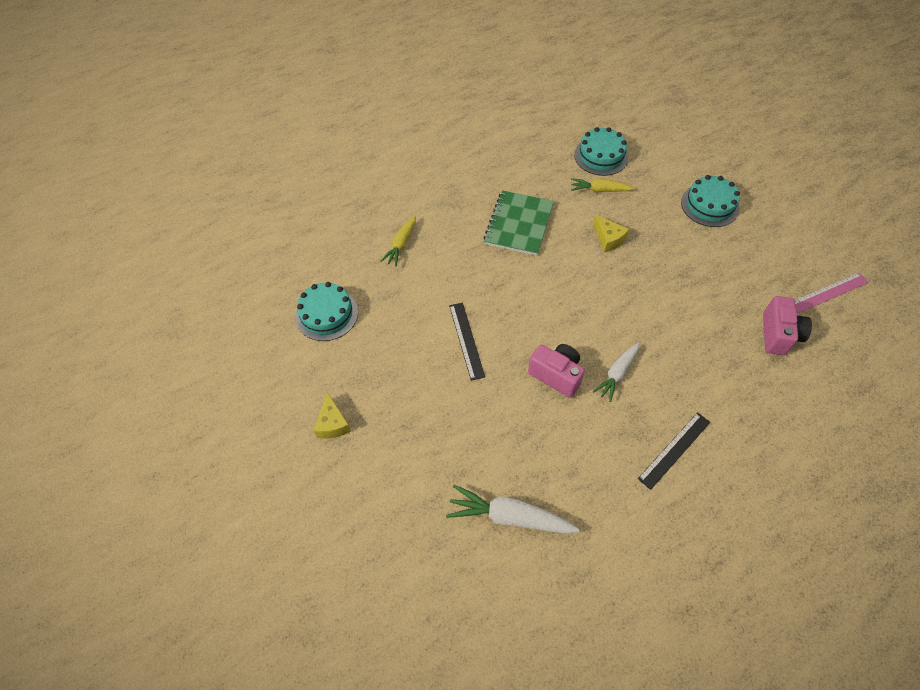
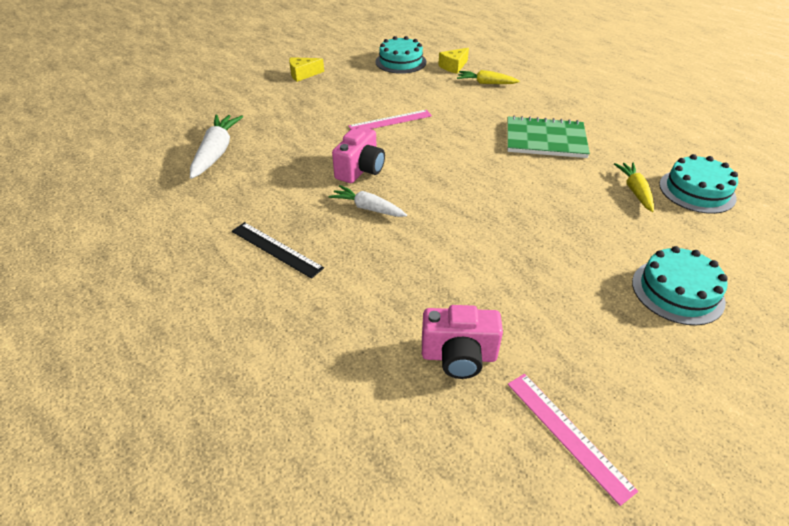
camera: 80 degrees right, 15 degrees down
black ruler [449,303,485,381] -> pink ruler [348,110,432,130]
yellow cheese [593,215,629,252] -> yellow cheese moved to [438,48,469,74]

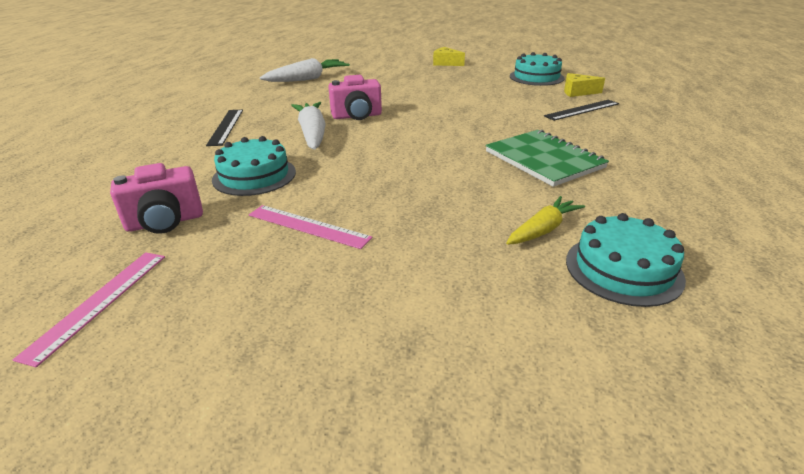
camera: 50 degrees right, 10 degrees down
white carrot [328,185,407,217] -> white carrot [291,102,326,149], size x1.54
pink ruler [348,110,432,130] -> pink ruler moved to [249,205,373,249]
pink camera [422,305,503,379] -> pink camera turned 75 degrees counterclockwise [110,163,203,234]
yellow carrot [457,70,520,84] -> black ruler [544,100,619,121]
turquoise cake [632,246,728,325] -> turquoise cake moved to [212,136,296,196]

